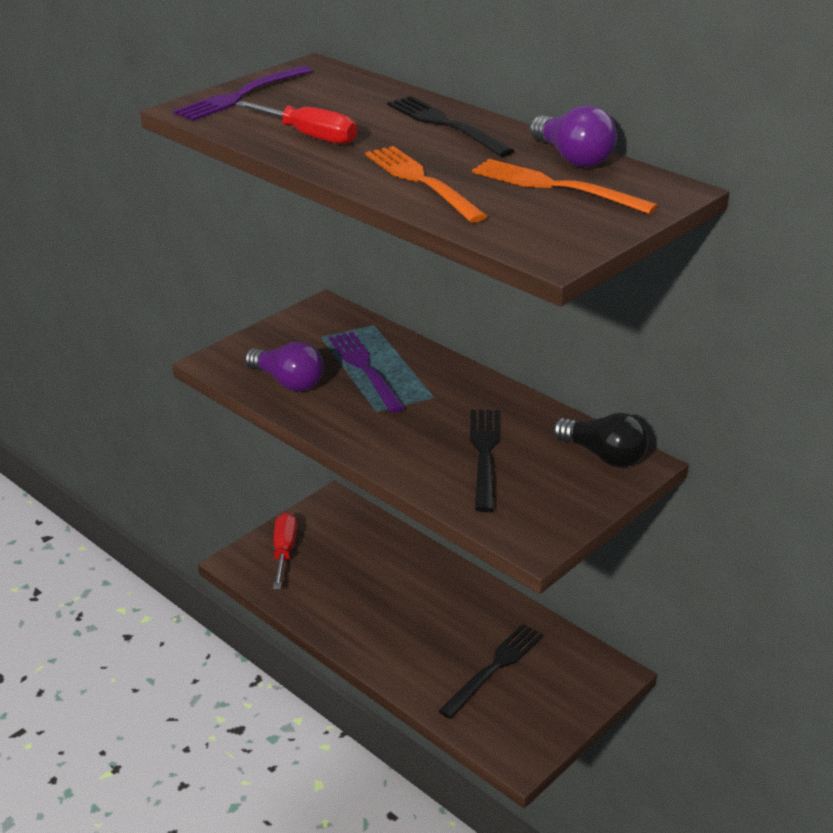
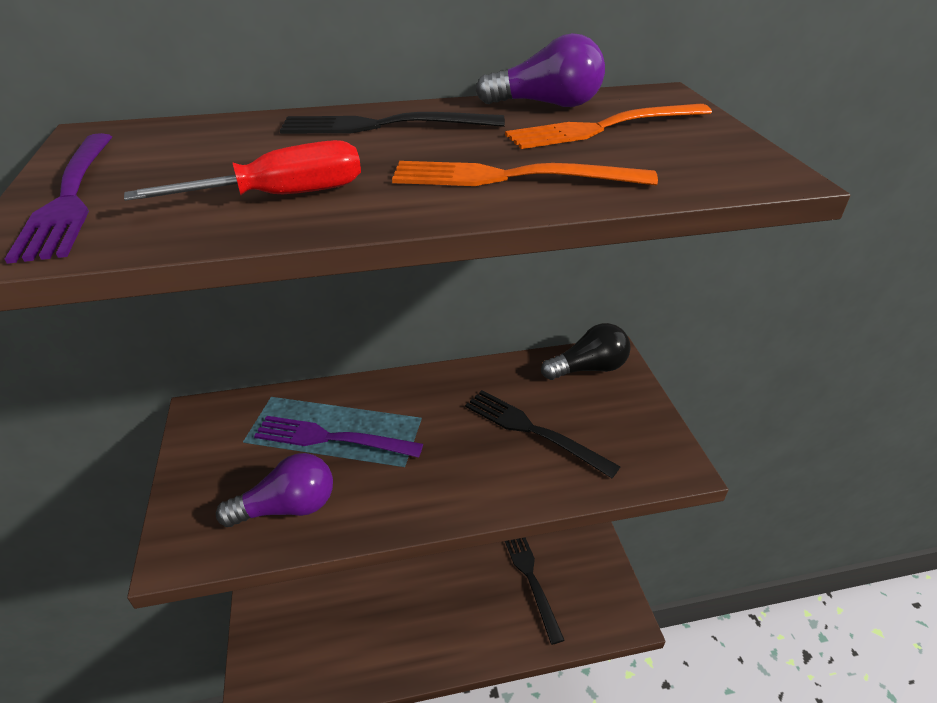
camera: 55 degrees left, 5 degrees up
red screwdriver [273,512,297,589] -> none

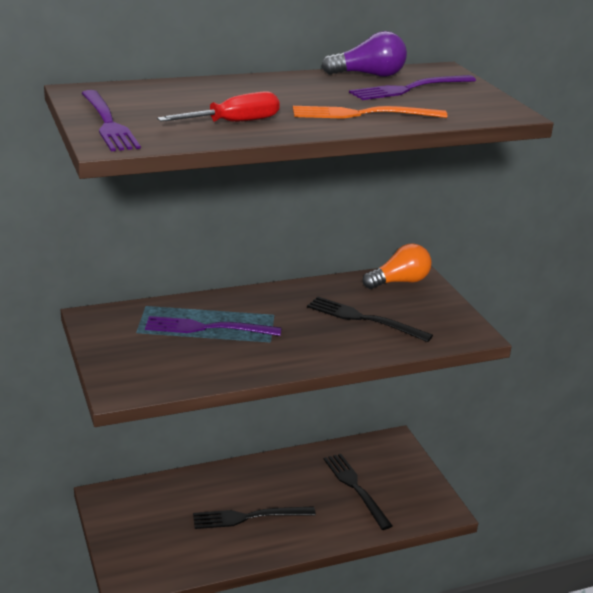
camera: 10 degrees left, 10 degrees down
purple light bulb [216,453,333,527] -> none
black fork [280,112,505,134] -> black fork moved to [193,506,316,529]
orange fork [505,104,712,149] -> purple fork [349,75,476,100]
black light bulb [541,323,631,380] -> orange light bulb [363,243,432,289]

